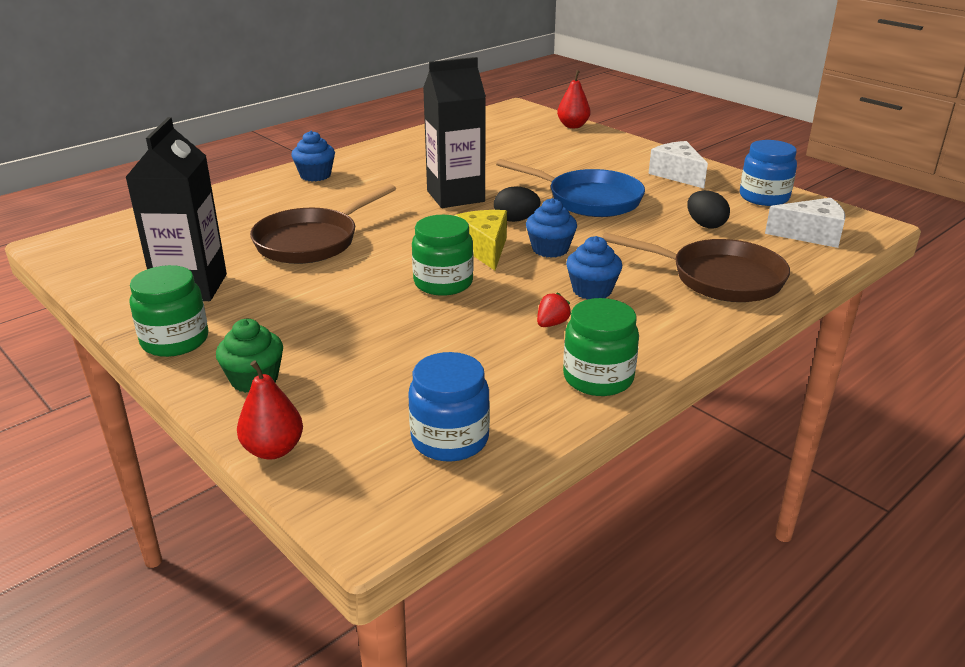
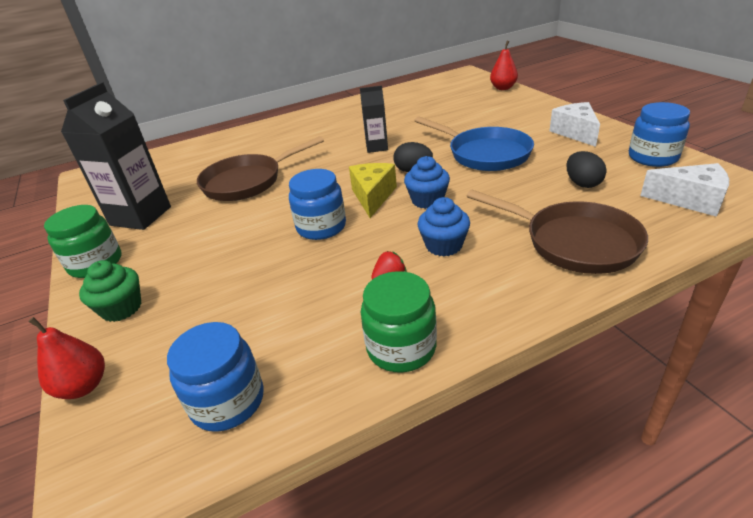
camera: 20 degrees right, 5 degrees up
blue cupcake [291,131,335,182] -> none
green jar [412,215,473,296] -> blue jar [289,169,346,240]
black carton [423,57,486,208] -> black carton [360,86,388,153], size x0.55

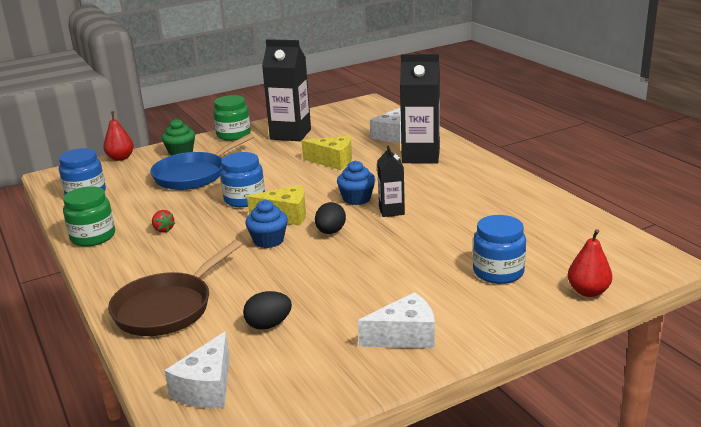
camera: 85 degrees right, 10 degrees down
brown pan [197,136,324,201] -> yellow cheese [302,136,352,170]
blue pan [414,117,534,171] -> blue pan moved to [150,133,254,190]
blue cupcake [417,197,470,256] -> blue cupcake moved to [337,161,375,205]
blue jar [629,102,690,167] -> blue jar moved to [473,215,526,284]
none -> white cheese [370,108,401,142]
none -> black carton [400,54,440,164]

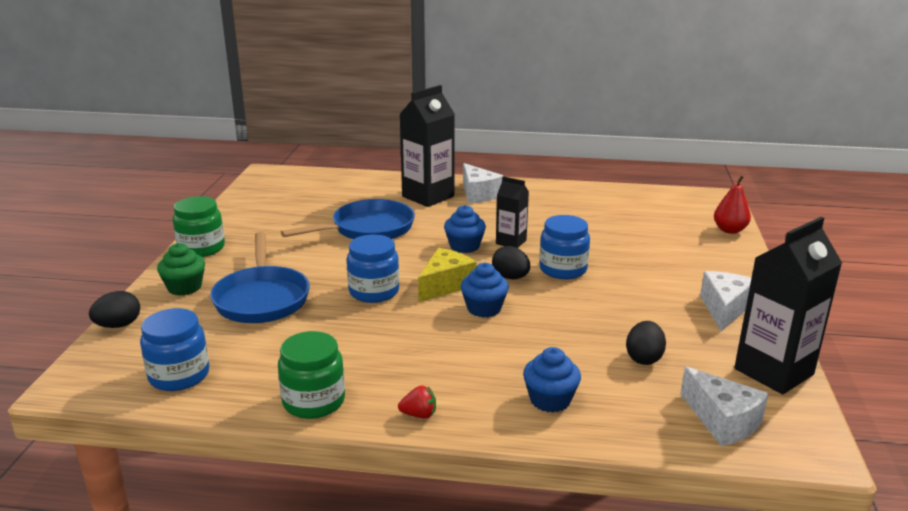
camera: 55 degrees left, 0 degrees up
red pear [103,111,134,161] -> black egg [89,291,140,328]
brown pan [108,240,242,336] -> blue cupcake [523,347,581,412]
red strawberry [152,210,175,232] -> red strawberry moved to [398,385,436,419]
black carton [262,39,311,141] -> black carton moved to [734,217,842,395]
yellow cheese [302,136,352,170] -> blue pan [281,199,415,239]
white cheese [370,108,401,142] -> white cheese moved to [463,163,503,203]
blue jar [473,215,526,284] -> blue jar moved to [539,215,590,279]

